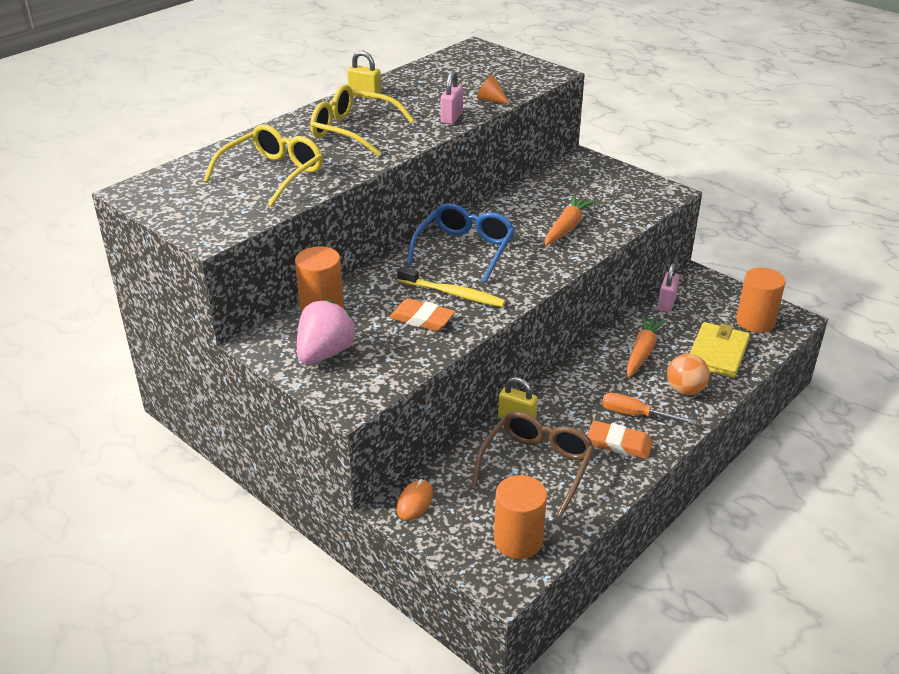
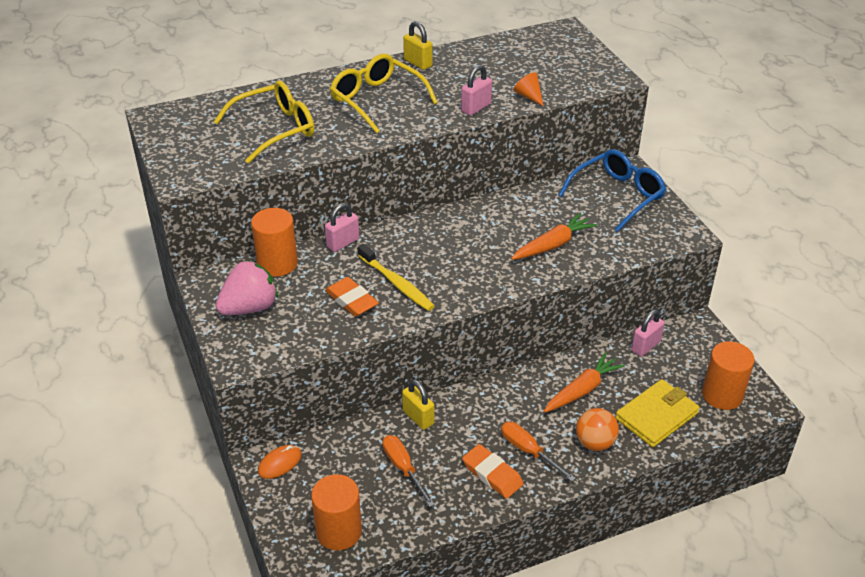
camera: 25 degrees right, 5 degrees up
blue glasses [407,203,515,283] -> blue glasses moved to [559,149,666,232]
brown glasses [471,411,595,517] -> orange screwdriver [383,435,435,507]
none -> pink padlock [325,203,359,252]

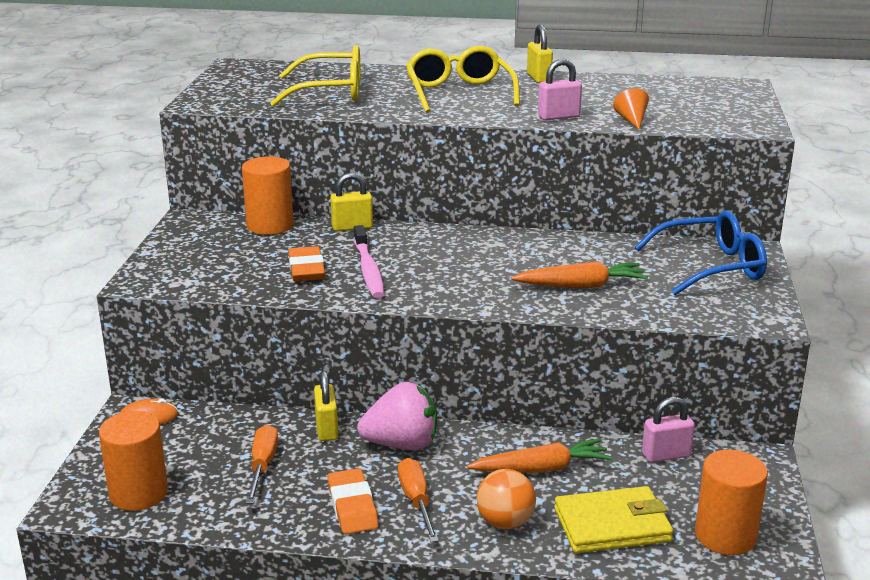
camera: 30 degrees right, 15 degrees down
pink strawberry [216,260,278,315] -> pink strawberry moved to [357,382,437,450]
pink padlock [325,203,359,252] -> yellow padlock [330,172,373,231]
yellow toothbrush [358,244,435,311] -> pink toothbrush [354,225,384,298]

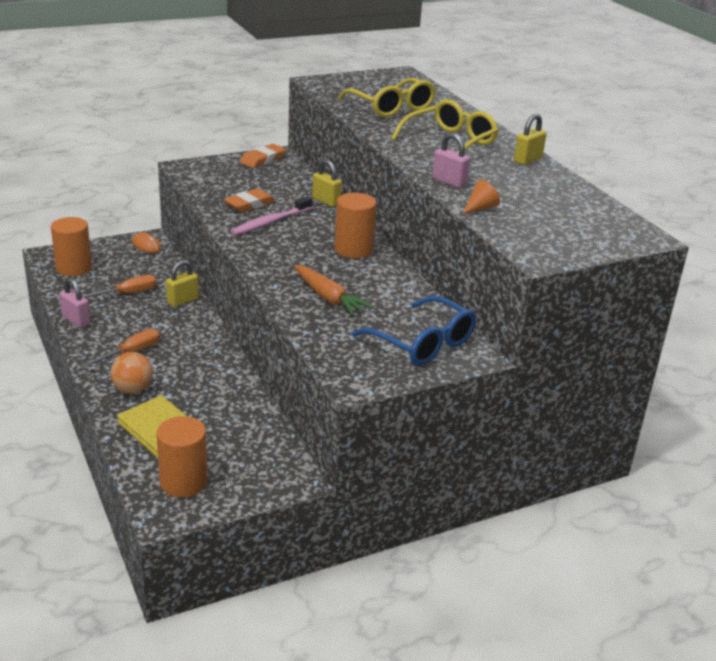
camera: 55 degrees right, 5 degrees up
orange cylinder [242,157,294,235] -> orange cylinder moved to [335,193,377,258]
orange eraser [327,468,379,534] -> orange eraser moved to [240,144,286,168]
pink strawberry [357,382,437,450] -> none
orange carrot [467,438,612,473] -> none
pink padlock [642,397,695,462] -> pink padlock moved to [59,278,90,328]

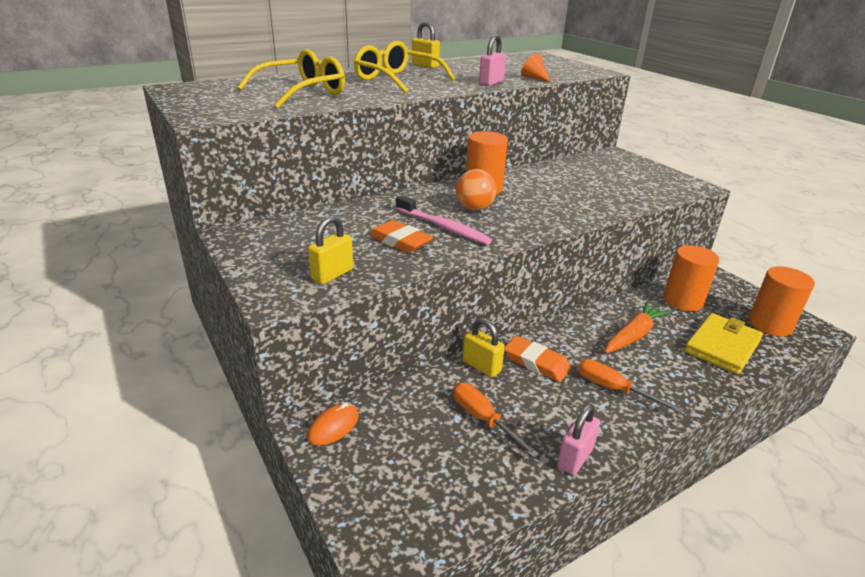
camera: 95 degrees left, 0 degrees up
orange cylinder [51,217,92,276] -> orange cylinder moved to [663,245,719,311]
orange ball [111,352,153,394] -> orange ball moved to [456,169,497,210]
orange eraser [240,144,286,168] -> orange eraser moved to [504,336,571,382]
orange carrot [294,265,373,316] -> orange carrot moved to [605,301,671,353]
yellow padlock [312,160,342,207] -> yellow padlock moved to [308,216,353,284]
blue glasses [352,296,477,366] -> none

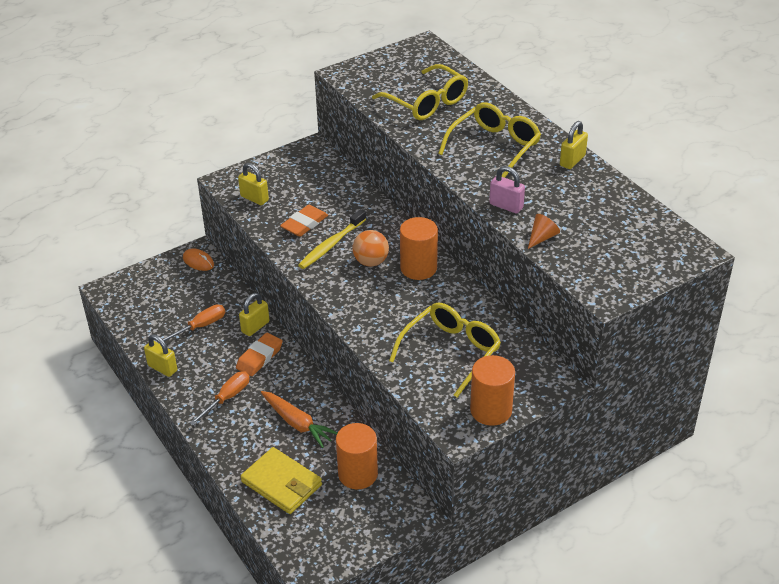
camera: 90 degrees right, 10 degrees up
pink toothbrush [396,195,492,245] -> yellow toothbrush [298,209,366,269]
pink padlock [557,404,600,475] -> yellow padlock [144,334,177,377]
orange cylinder [749,266,815,336] -> orange cylinder moved to [470,355,515,426]
none -> yellow glasses [389,303,501,398]

